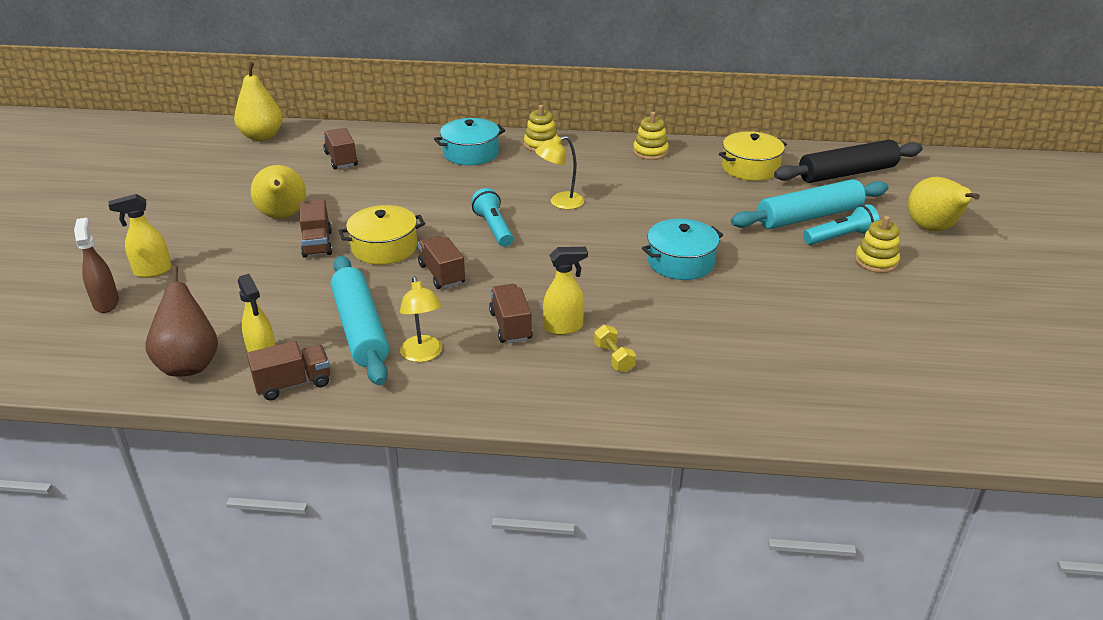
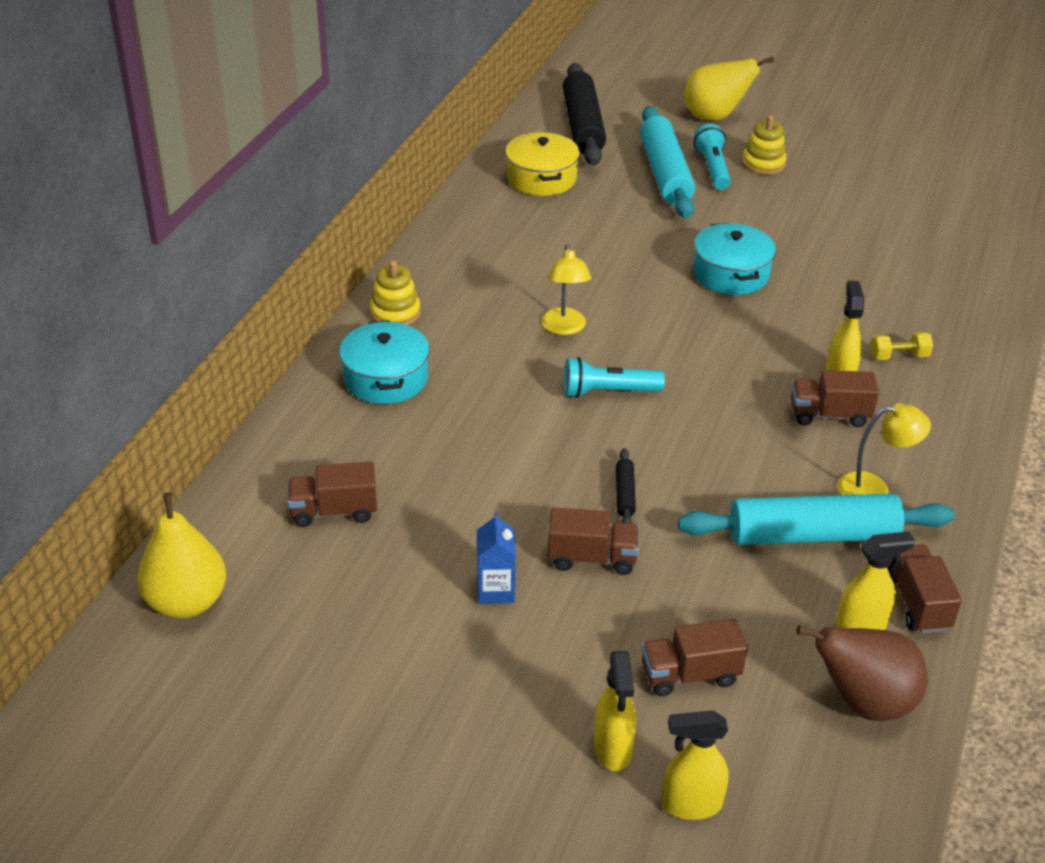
camera: 75 degrees left, 5 degrees up
brown spray bottle [74,218,119,313] -> yellow spray bottle [662,711,729,820]
yellow pear [251,165,306,219] -> blue carton [477,512,516,604]
yellow pot [339,205,425,265] -> black rolling pin [616,448,636,523]
brown truck [418,236,465,289] -> brown truck moved to [641,619,748,696]
yellow stacking toy [633,112,669,160] -> none

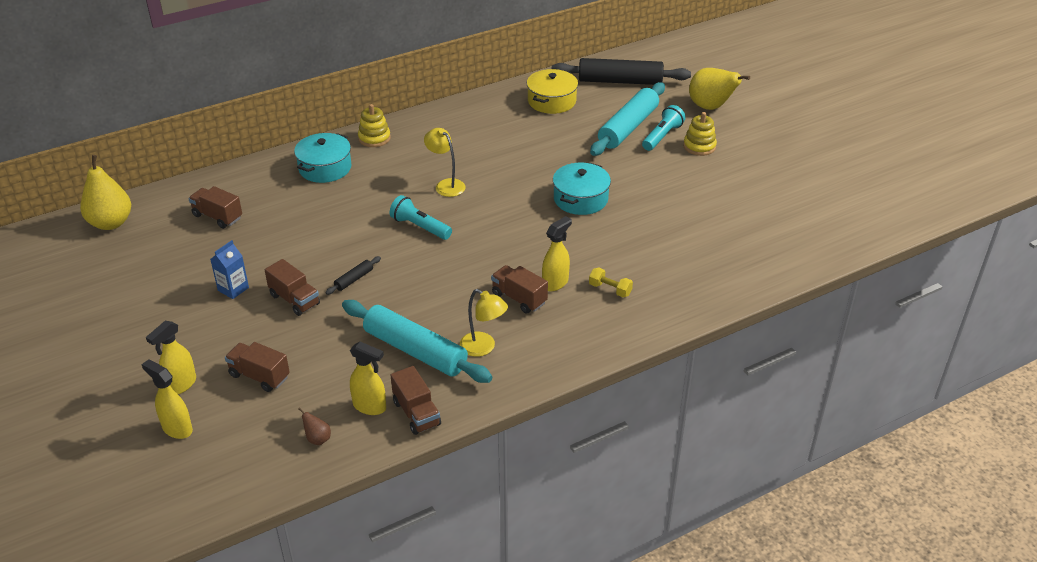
camera: 40 degrees right, 0 degrees up
yellow lamp [542,244,592,335] -> yellow lamp turned 105 degrees clockwise [424,128,466,197]
black rolling pin [563,63,606,165] -> black rolling pin turned 60 degrees clockwise [552,58,691,85]
brown pear [796,625,927,721] -> brown pear [298,407,331,445], size x0.43
brown truck [887,544,962,633] -> brown truck turned 120 degrees clockwise [391,366,441,435]

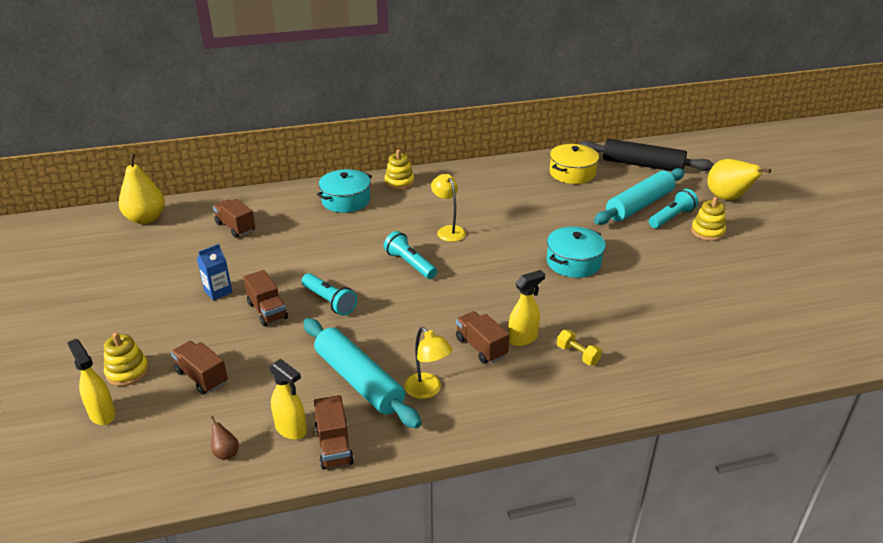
camera: 15 degrees right, 5 degrees down
yellow spray bottle [146,321,196,394] -> yellow stacking toy [104,332,149,386]
black rolling pin [325,256,381,295] -> turquoise flashlight [302,273,357,316]

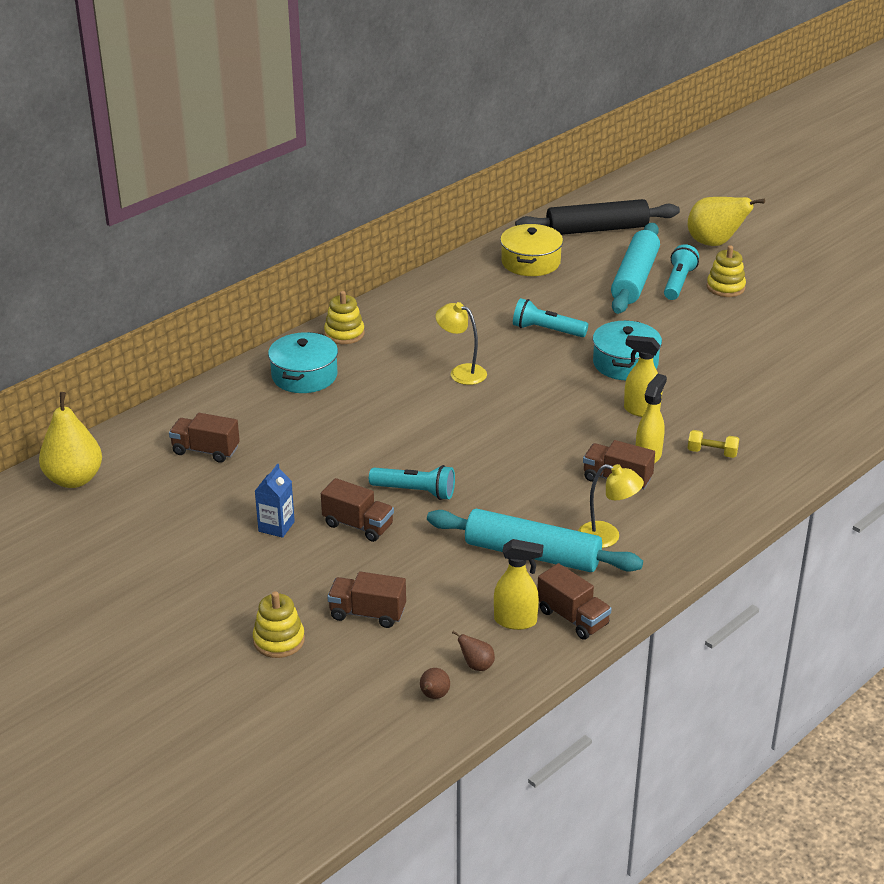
camera: 30 degrees left, 0 degrees up
yellow spray bottle [67,339,116,425] -> yellow spray bottle moved to [624,335,663,417]
turquoise flashlight [384,231,437,279] -> turquoise flashlight moved to [513,298,588,337]
none -> brown pear [420,668,450,699]

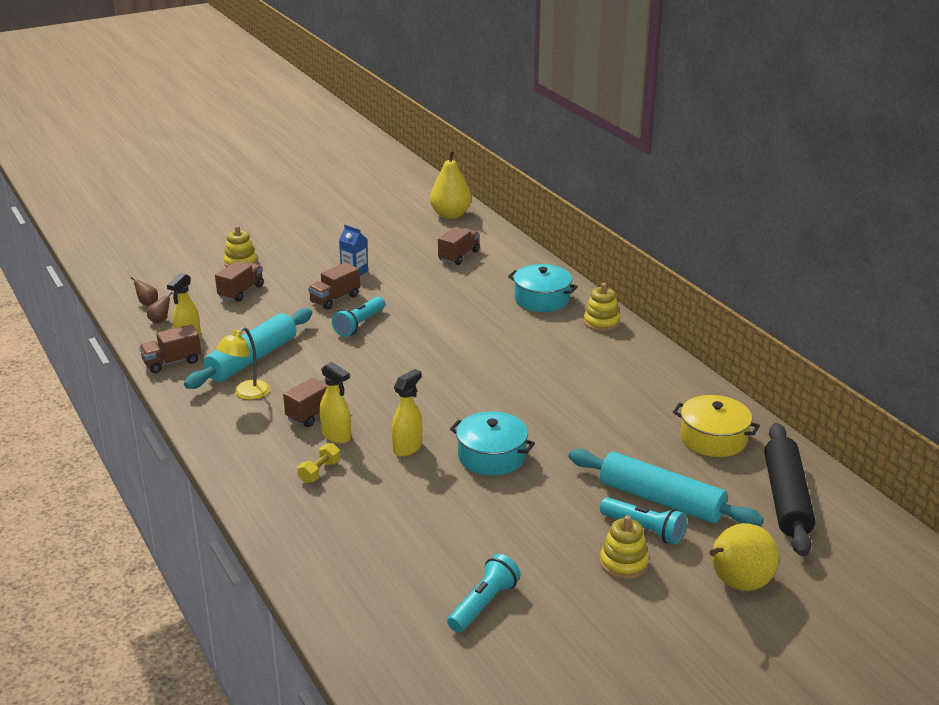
camera: 105 degrees right, 5 degrees down
yellow lamp [435,302,487,385] -> none
turquoise flashlight [513,298,588,337] -> turquoise flashlight moved to [447,554,521,633]

